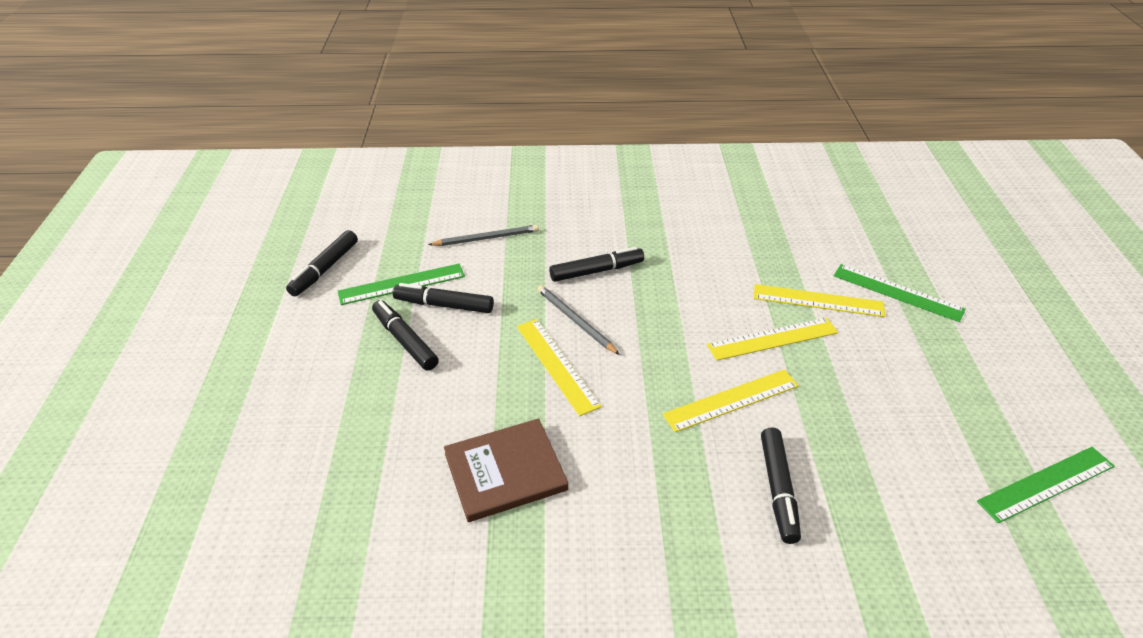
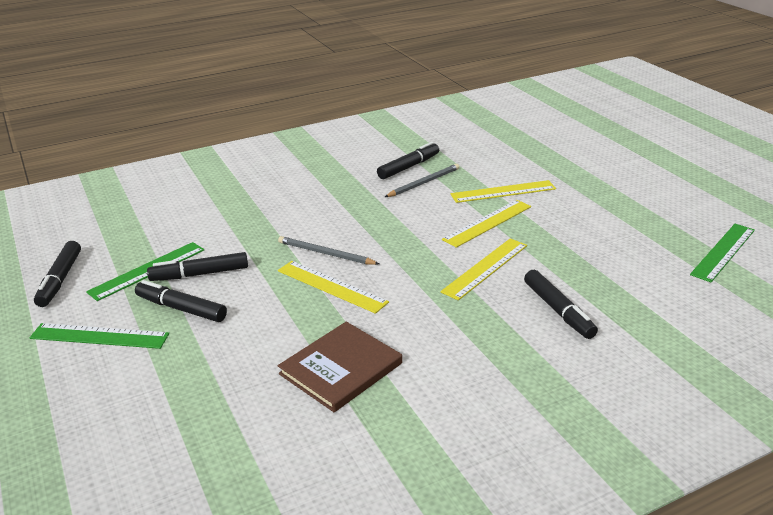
camera: 25 degrees left, 10 degrees down
grey pencil [428,225,539,246] -> grey pencil moved to [385,164,459,197]
black marker [549,247,644,282] -> black marker moved to [377,142,439,179]
green ruler [834,264,966,322] -> green ruler moved to [30,323,169,349]

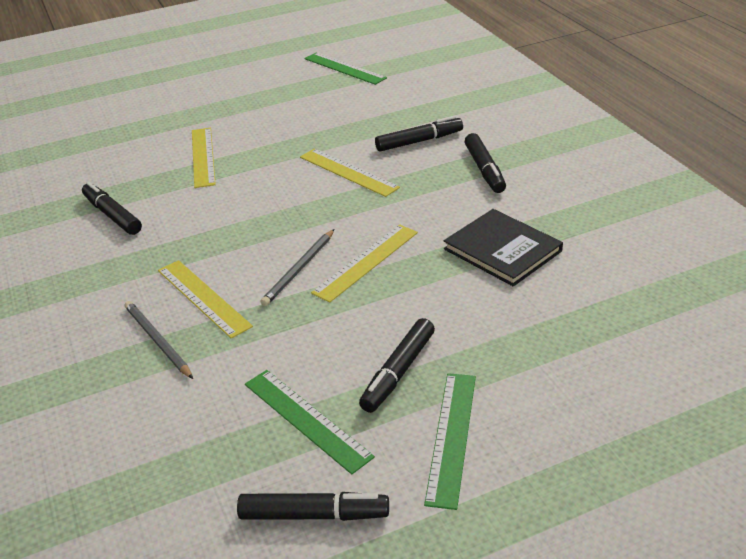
camera: 85 degrees left, 5 degrees up
black marker [147,252,248,281] -> black marker moved to [464,133,506,193]
brown book [278,322,402,412] -> black book [444,209,563,287]
grey pencil [385,164,459,197] -> grey pencil moved to [125,301,193,379]
yellow ruler [442,200,531,248] -> yellow ruler moved to [158,260,253,339]

